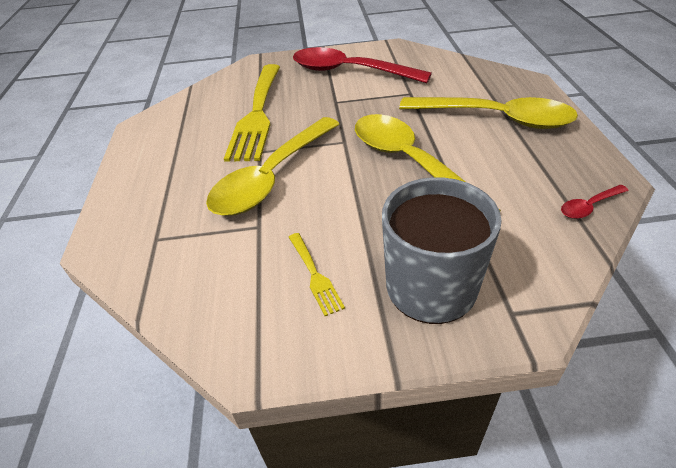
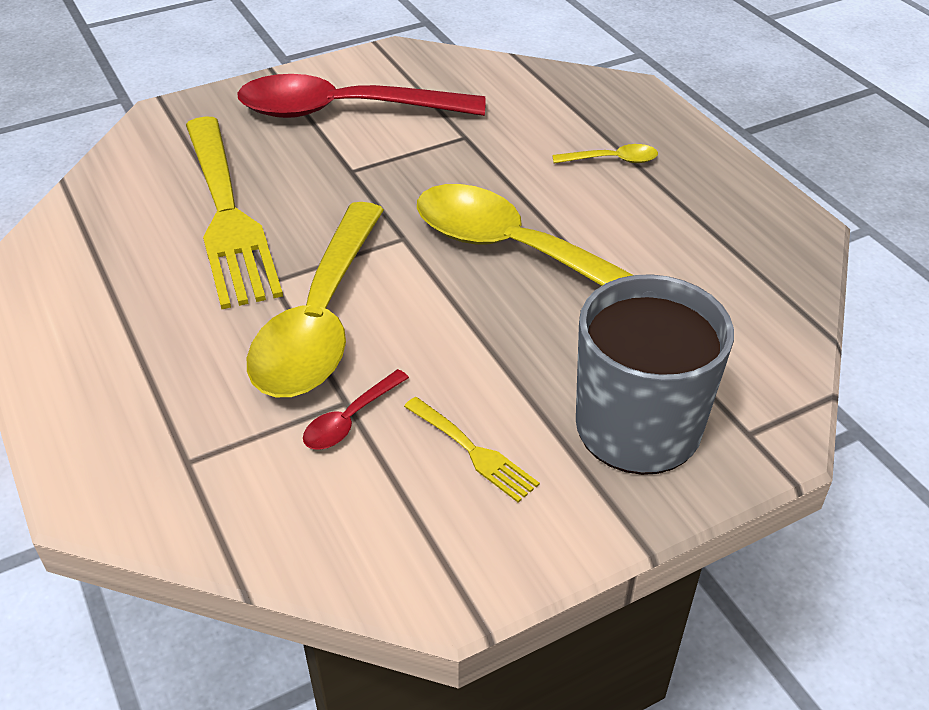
camera: 25 degrees left, 0 degrees up
yellow spoon [399,97,578,129] -> yellow spoon [552,144,658,164], size x0.40
red spoon [561,185,629,219] -> red spoon moved to [303,369,409,450]

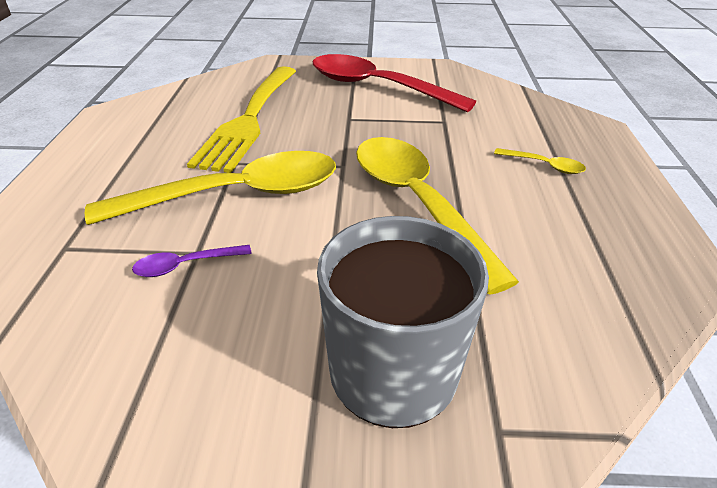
camera: 30 degrees right, 5 degrees down
yellow spoon [247,202,384,397] -> yellow spoon turned 150 degrees counterclockwise [85,151,336,225]
red spoon [303,369,409,450] -> purple spoon [132,245,252,277]
yellow fork [404,397,540,503] -> none

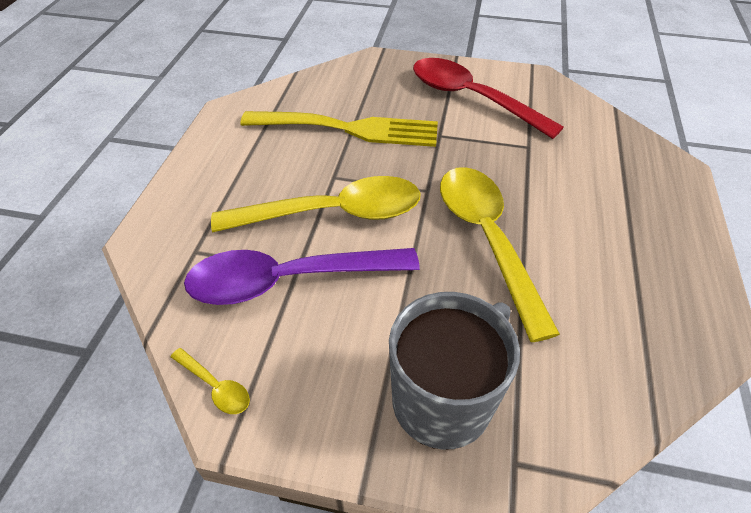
camera: 10 degrees right, 10 degrees up
purple spoon [132,245,252,277] -> purple spoon [184,248,420,305], size x2.48
yellow fork [187,66,296,173] -> yellow fork turned 105 degrees counterclockwise [240,111,438,147]
yellow spoon [494,148,586,174] -> yellow spoon moved to [171,348,250,414]

